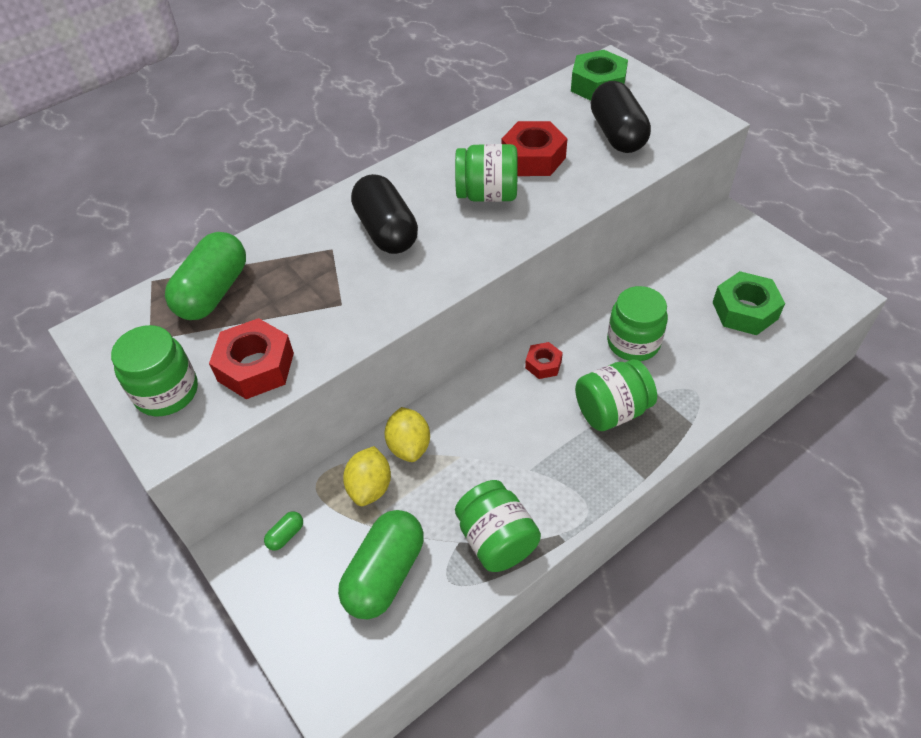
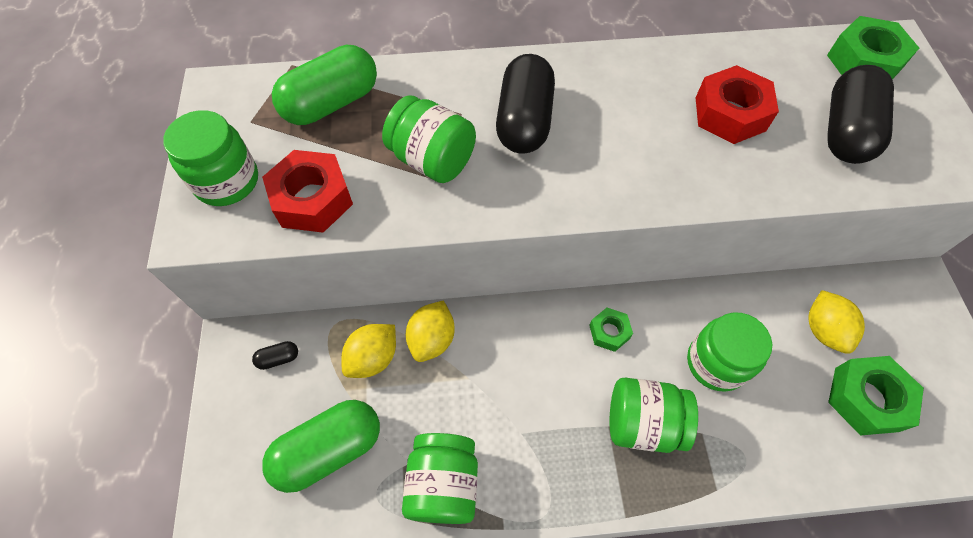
camera: 30 degrees right, 10 degrees up
green capsule [264,512,303,551] -> black capsule [252,341,298,370]
green jar [455,144,518,202] -> green jar moved to [382,95,476,183]
red nut [525,342,563,379] -> green nut [589,308,633,352]
none -> yellow lemon [809,290,865,354]

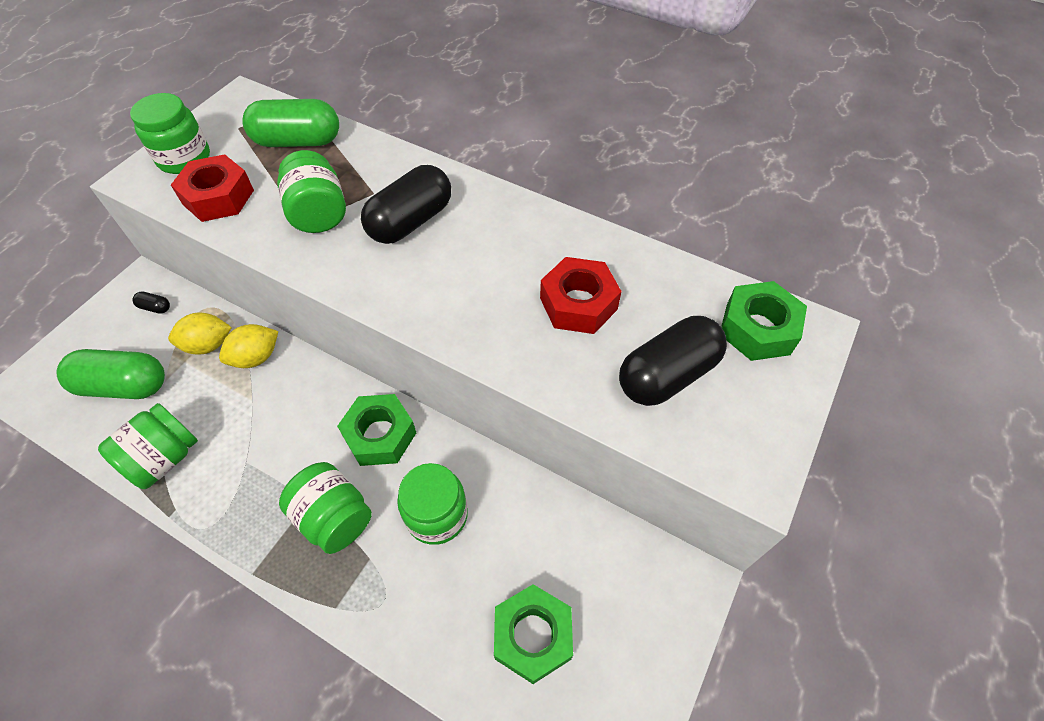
camera: 35 degrees right, 5 degrees down
green nut [589,308,633,352] -> green nut [337,394,416,466], size x1.79
yellow lemon [809,290,865,354] -> none

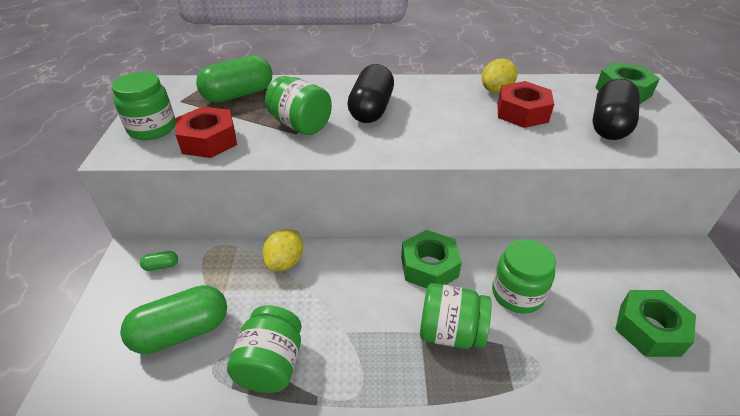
camera: 30 degrees left, 15 degrees down
black capsule [132,292,170,314] -> green capsule [140,251,178,271]
yellow lemon [168,313,232,354] -> yellow lemon moved to [482,59,518,93]

